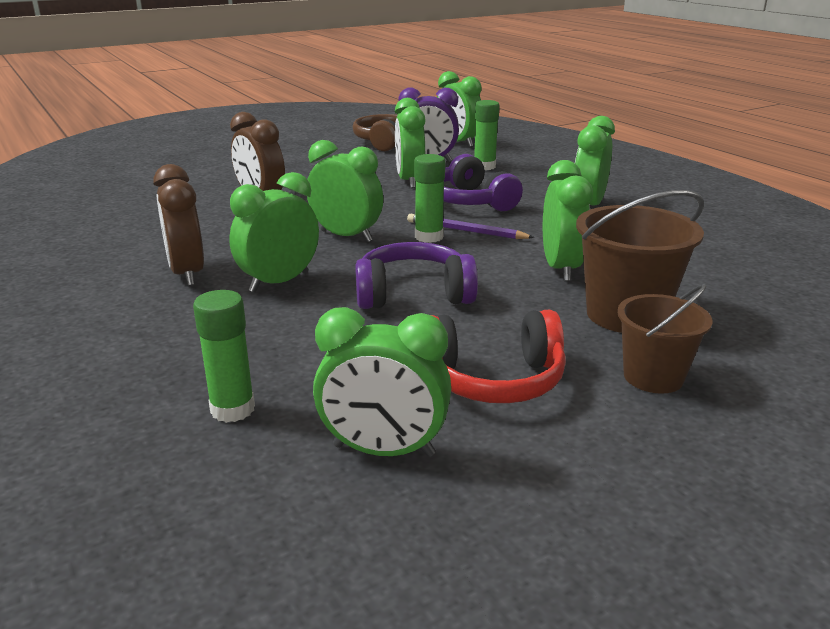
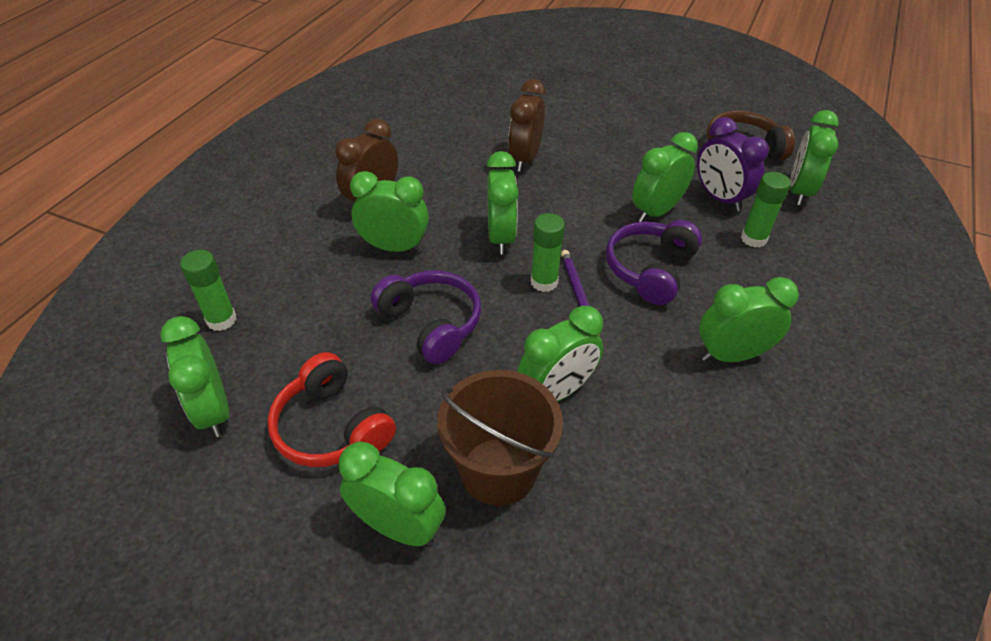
camera: 55 degrees right, 20 degrees up
brown bucket [617,284,712,394] -> green clock [339,442,445,546]

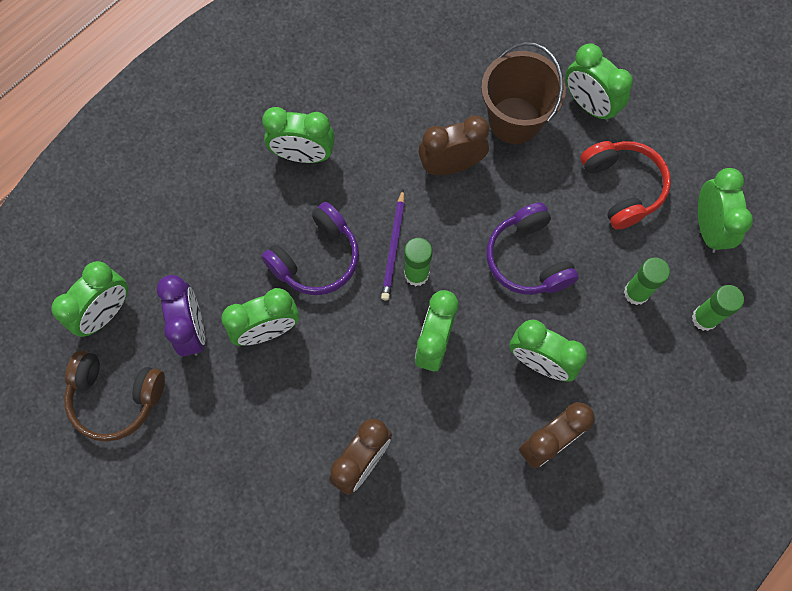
camera: 160 degrees left, 25 degrees up
green clock [517,306,603,402] -> brown clock [419,116,489,175]
green glue stick [741,172,791,248] -> green glue stick moved to [624,257,670,305]

